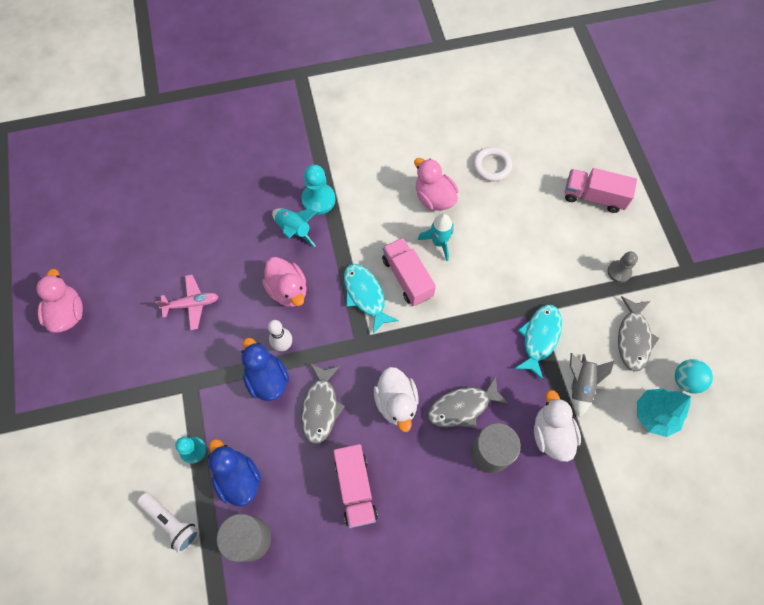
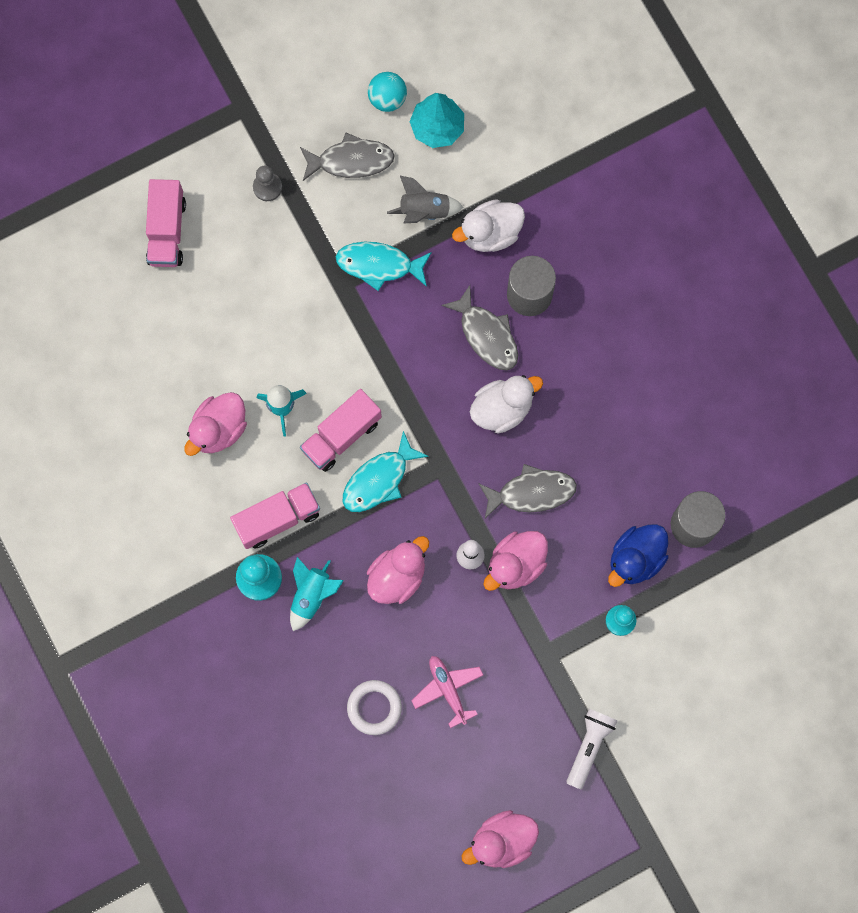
camera: 105 degrees left, 10 degrees up
white flashlight [137,493,199,553] -> white flashlight moved to [567,709,618,789]
blue duck [241,338,289,401] -> pink duck [483,531,548,591]
pink truck [333,444,378,528] -> pink truck moved to [230,482,320,549]
white ring [473,147,512,182] -> white ring moved to [347,680,402,735]

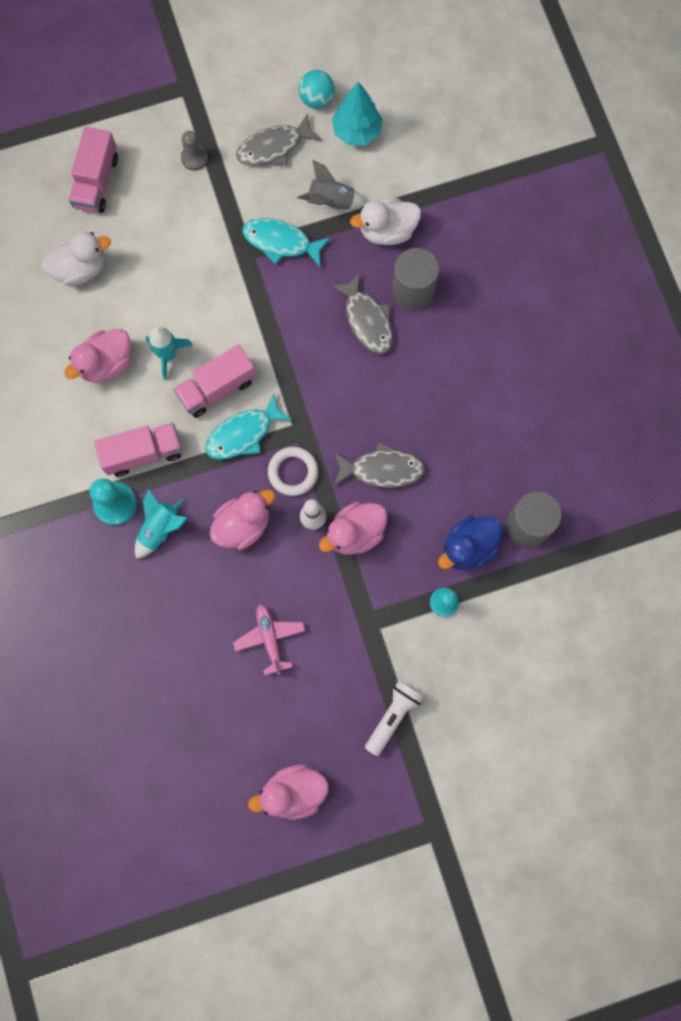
camera: 10 degrees right, 0 degrees up
grey fish [300,133,395,181] -> grey fish turned 150 degrees clockwise [236,113,322,166]
white ring [347,680,402,735] -> white ring moved to [268,447,318,496]
white duck [470,375,543,433] -> white duck moved to [41,232,111,286]

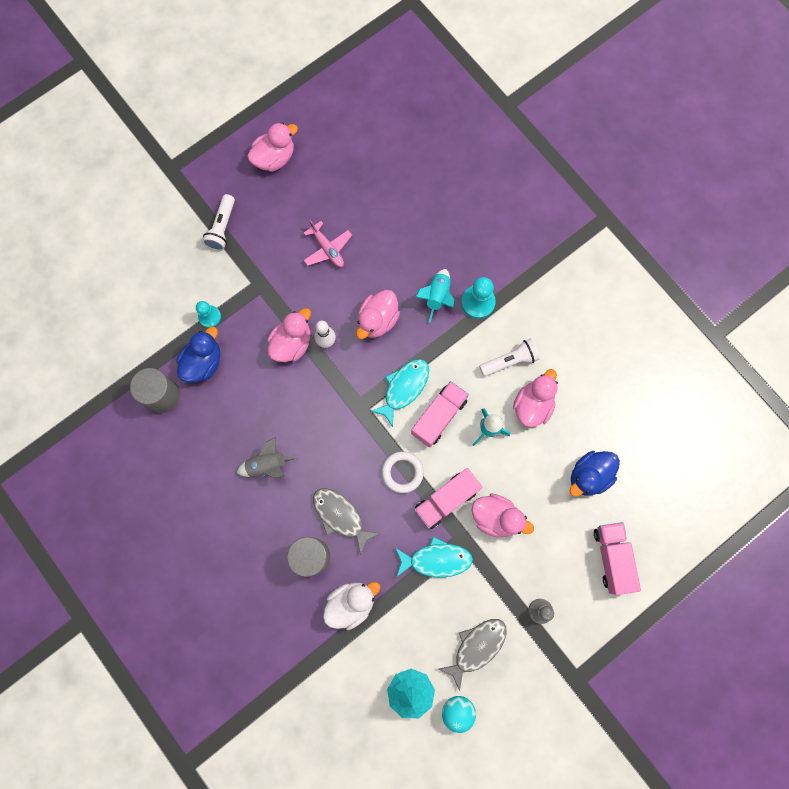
camera: 160 degrees right, 0 degrees up
white duck [41,232,111,286] -> blue duck [570,451,620,497]
pink truck [94,423,182,477] -> pink truck moved to [414,468,482,529]
white ring [268,447,318,496] -> white ring moved to [382,451,424,493]
grey rocket [297,160,367,209] -> grey rocket moved to [237,437,297,479]
grey fish [334,442,425,488] -> none
none -> pink duck [471,493,534,538]
none -> white flashlight [479,339,540,377]

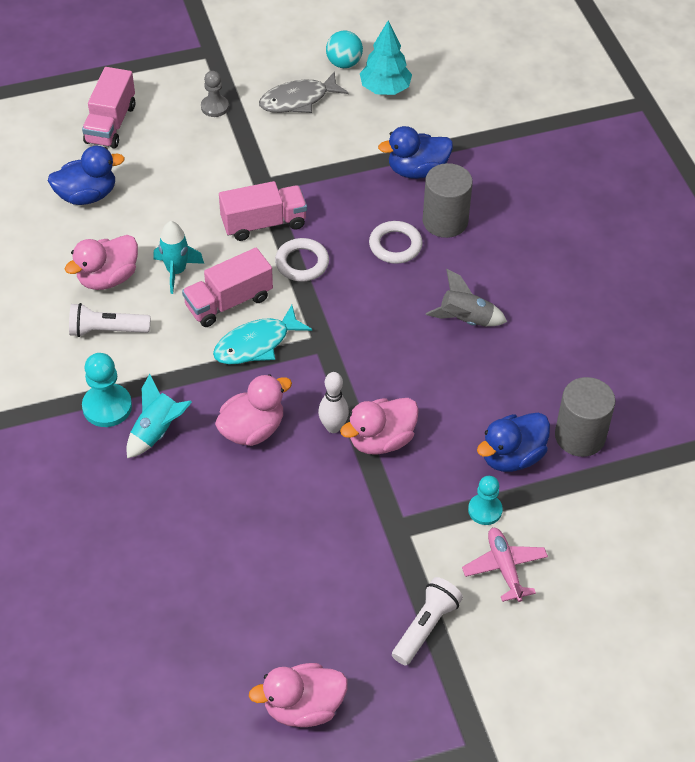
camera: 160 degrees left, 25 degrees down
pink plane [303,220,352,267] -> pink plane moved to [462,528,548,602]
grey fish [313,488,381,555] -> white ring [369,221,423,264]
white duck [323,582,381,630] -> blue duck [378,126,453,179]
turquoise fish [396,537,473,578] -> none
pink duck [471,493,534,538] -> none

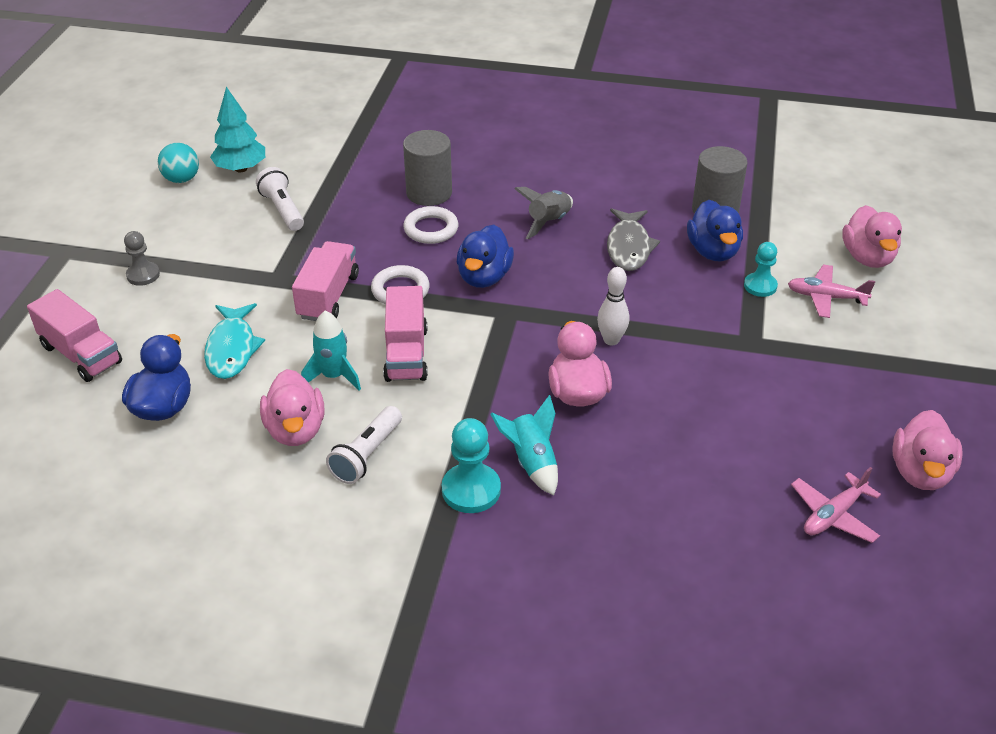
camera: 60 degrees left, 10 degrees down
turquoise fish [213,305,312,364] -> turquoise fish moved to [204,303,265,379]
grey fish [259,71,348,113] -> grey fish moved to [607,208,660,271]
pink duck [340,398,419,455] -> pink duck moved to [842,205,902,268]
blue duck [378,126,453,179] -> blue duck moved to [457,224,514,288]
white flashlight [392,577,463,666] -> white flashlight moved to [256,167,304,231]
none -> pink plane [791,467,881,543]

